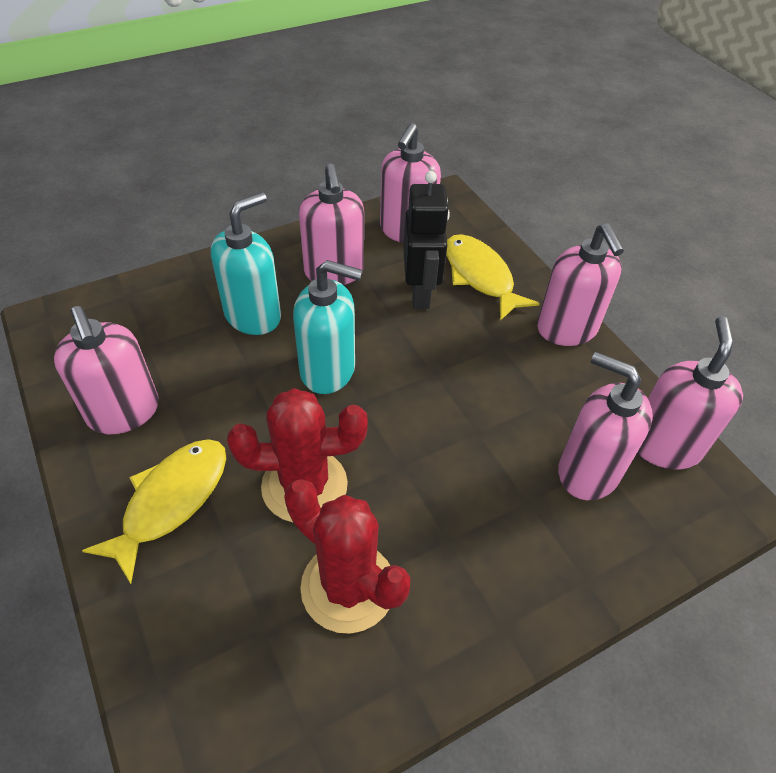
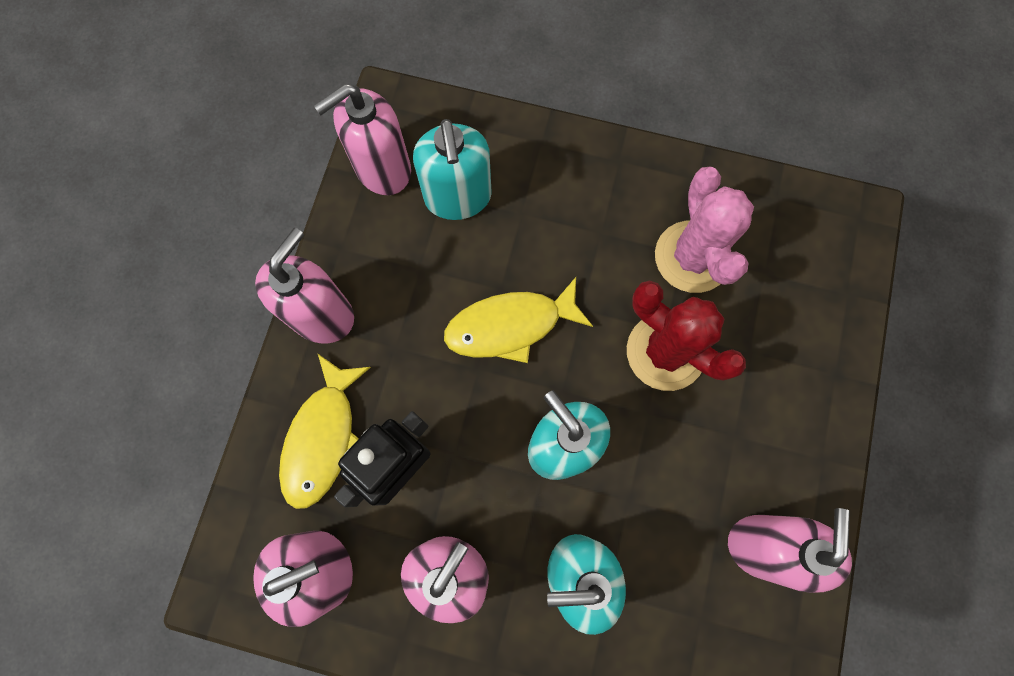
camera: 135 degrees left, 25 degrees up
yellow fish [82,439,226,584] -> yellow fish moved to [444,277,593,363]
red cactus [284,479,410,634] -> pink cactus [655,167,754,293]
pink soap dispenser [558,352,653,500] -> turquoise soap dispenser [413,119,492,220]

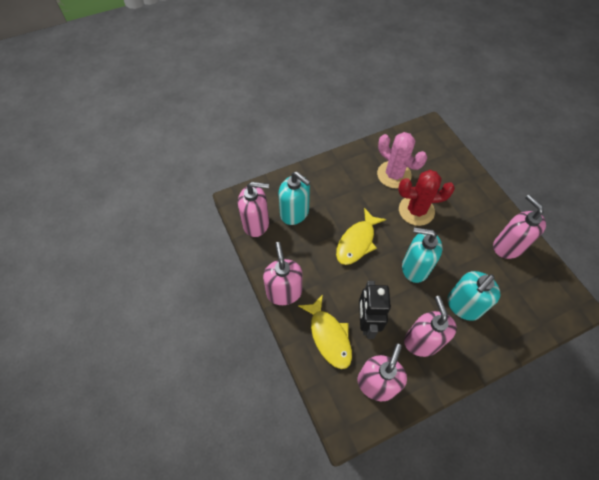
camera: 40 degrees left, 15 degrees down
pink soap dispenser [314,84,411,195] -> pink soap dispenser turned 105 degrees counterclockwise [238,182,269,237]

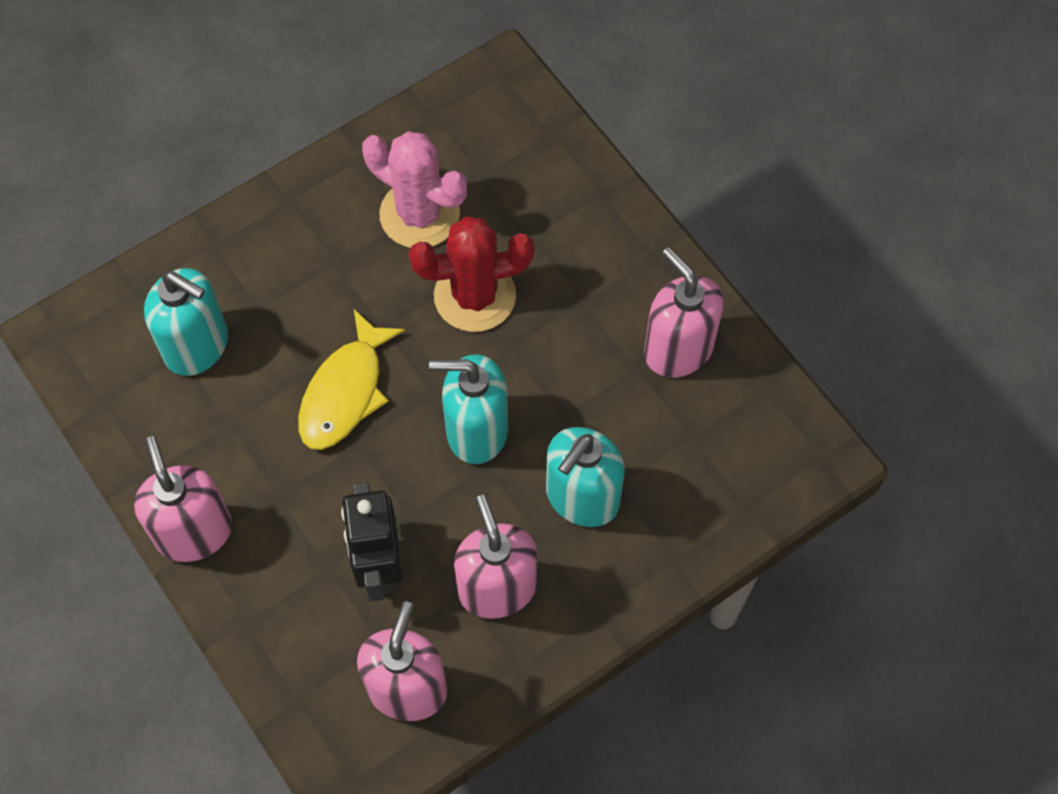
camera: 10 degrees left, 5 degrees up
pink soap dispenser [238,182,269,237] -> none
yellow fish [298,295,352,369] -> none

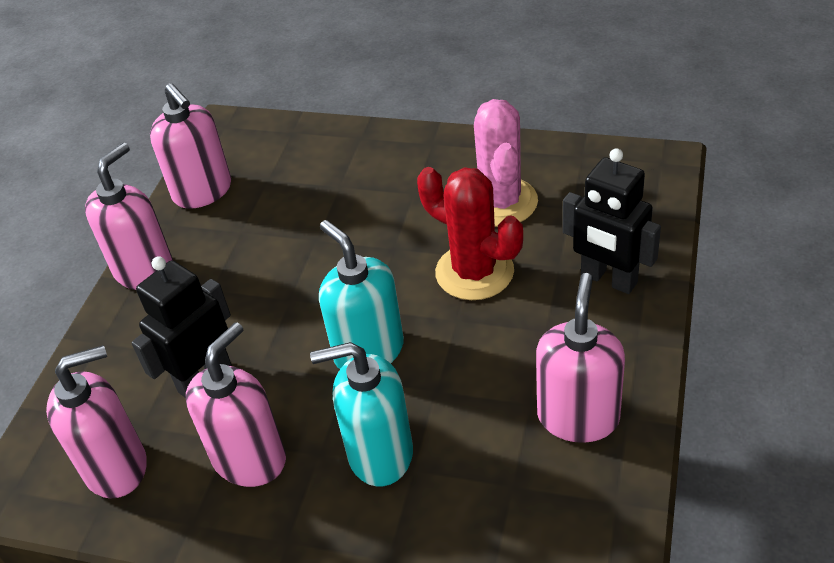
camera: 55 degrees right, 20 degrees down
turquoise soap dispenser [144,268,228,376] -> none
yellow fish [298,309,405,450] -> none
none -> pink soap dispenser [150,83,231,209]
none -> black robot [563,148,661,294]

